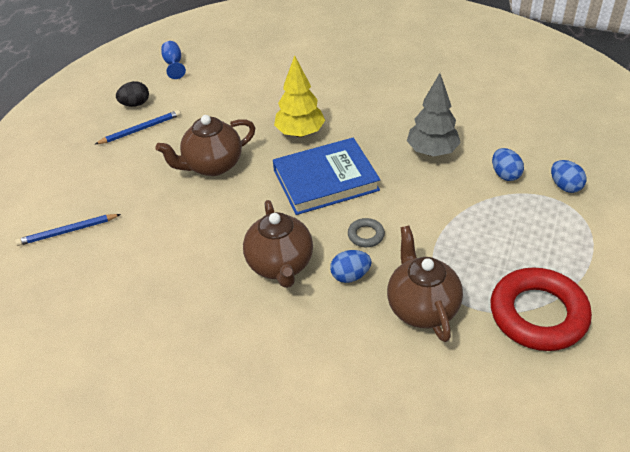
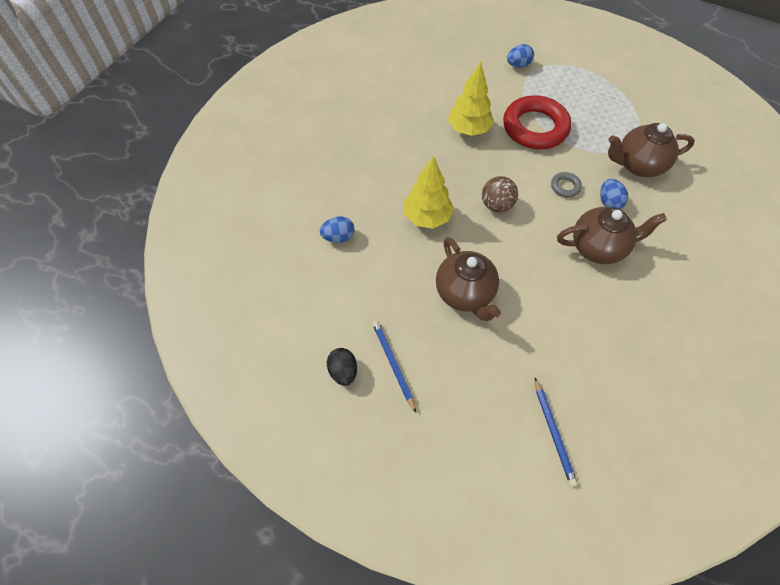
camera: 85 degrees left, 15 degrees up
blue goblet [161,41,186,79] -> none
blue book [273,138,380,215] -> brown ball [482,176,518,213]
grey tree [407,73,461,156] -> yellow tree [448,62,494,136]
red ring [491,267,592,351] -> red ring moved to [503,95,571,149]
blue egg [492,148,524,181] -> blue egg moved to [320,216,355,243]

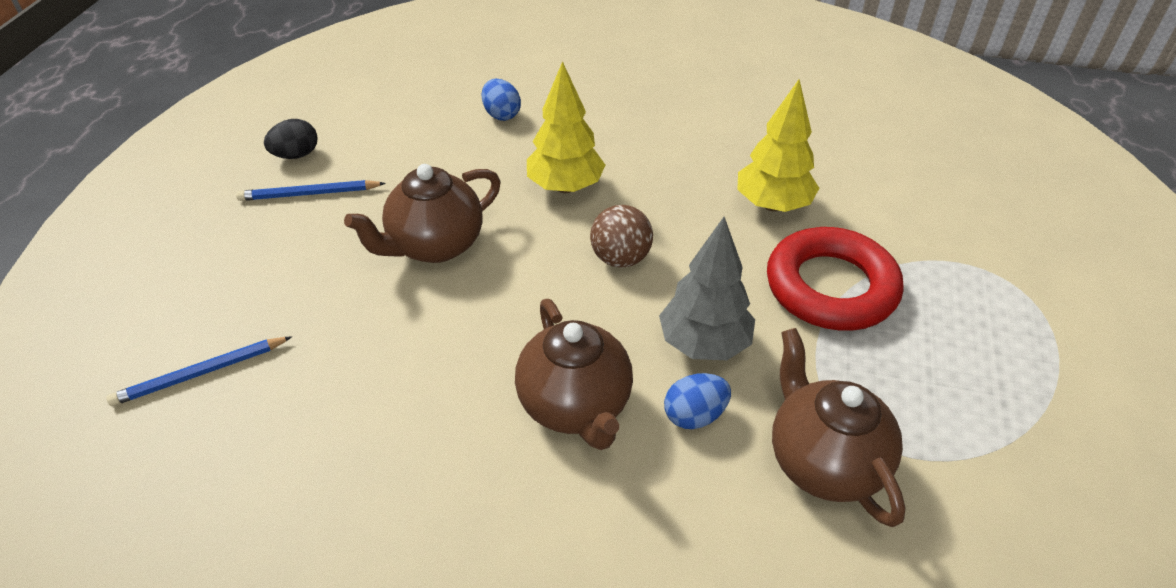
camera: 75 degrees right, 15 degrees down
blue pencil [372,320,416,412] -> blue pencil turned 150 degrees counterclockwise [236,180,386,201]
blue egg [507,44,534,68] -> none
grey ring [551,172,582,197] -> grey tree [659,217,755,360]

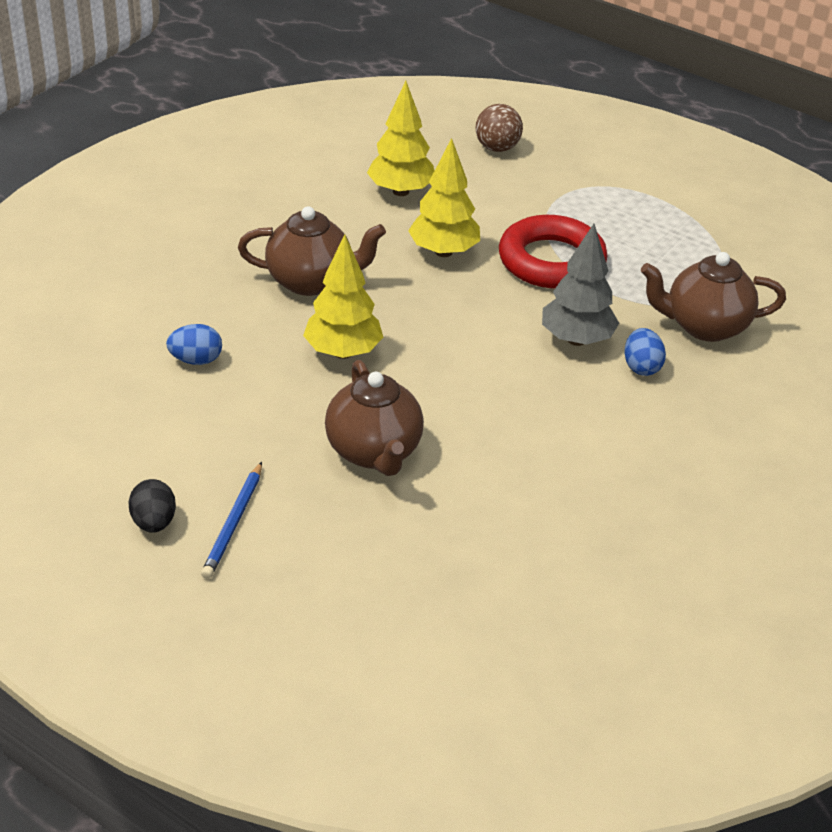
camera: 70 degrees left, 5 degrees down
blue pencil [106,337,292,406] -> none
brown teapot [515,299,633,450] -> brown teapot moved to [238,206,386,296]
brown ball [590,205,653,268] -> brown ball moved to [475,104,523,152]
none -> yellow tree [367,81,434,196]

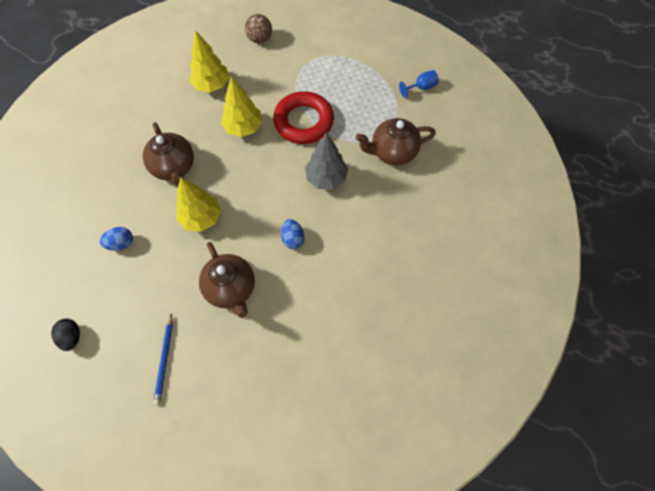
camera: 10 degrees left, 25 degrees up
black egg [129,479,176,533] -> black egg moved to [51,319,80,351]
brown teapot [238,206,386,296] -> brown teapot turned 75 degrees clockwise [143,122,194,186]
blue egg [624,328,666,376] -> blue egg moved to [281,219,305,249]
none -> blue goblet [399,70,439,98]

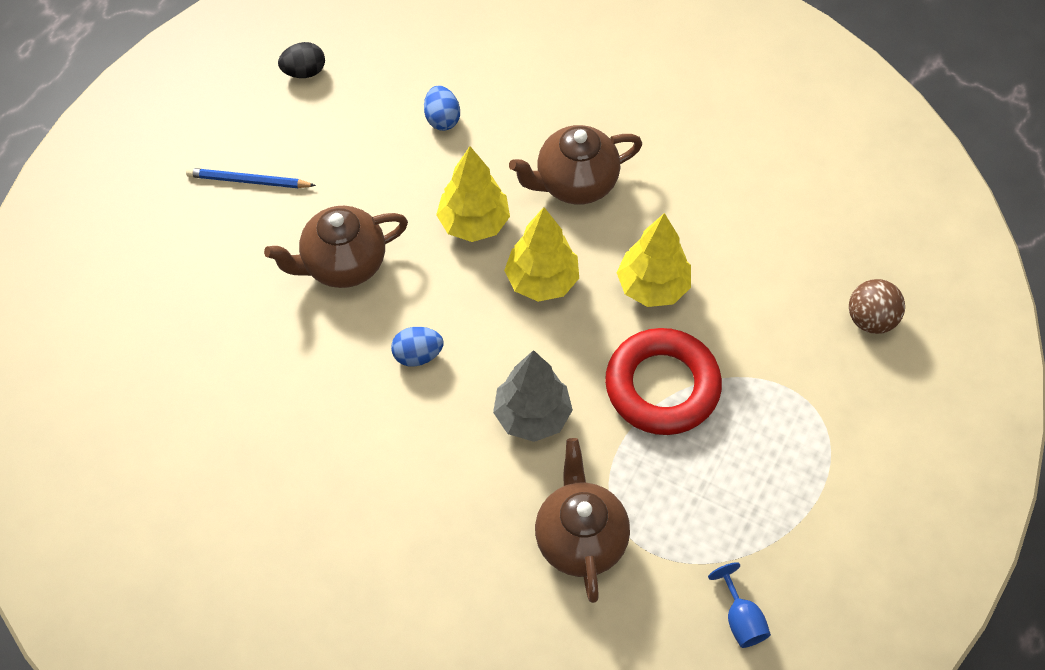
camera: 95 degrees right, 5 degrees down
yellow tree [190,30,229,93] -> yellow tree moved to [504,207,579,302]

